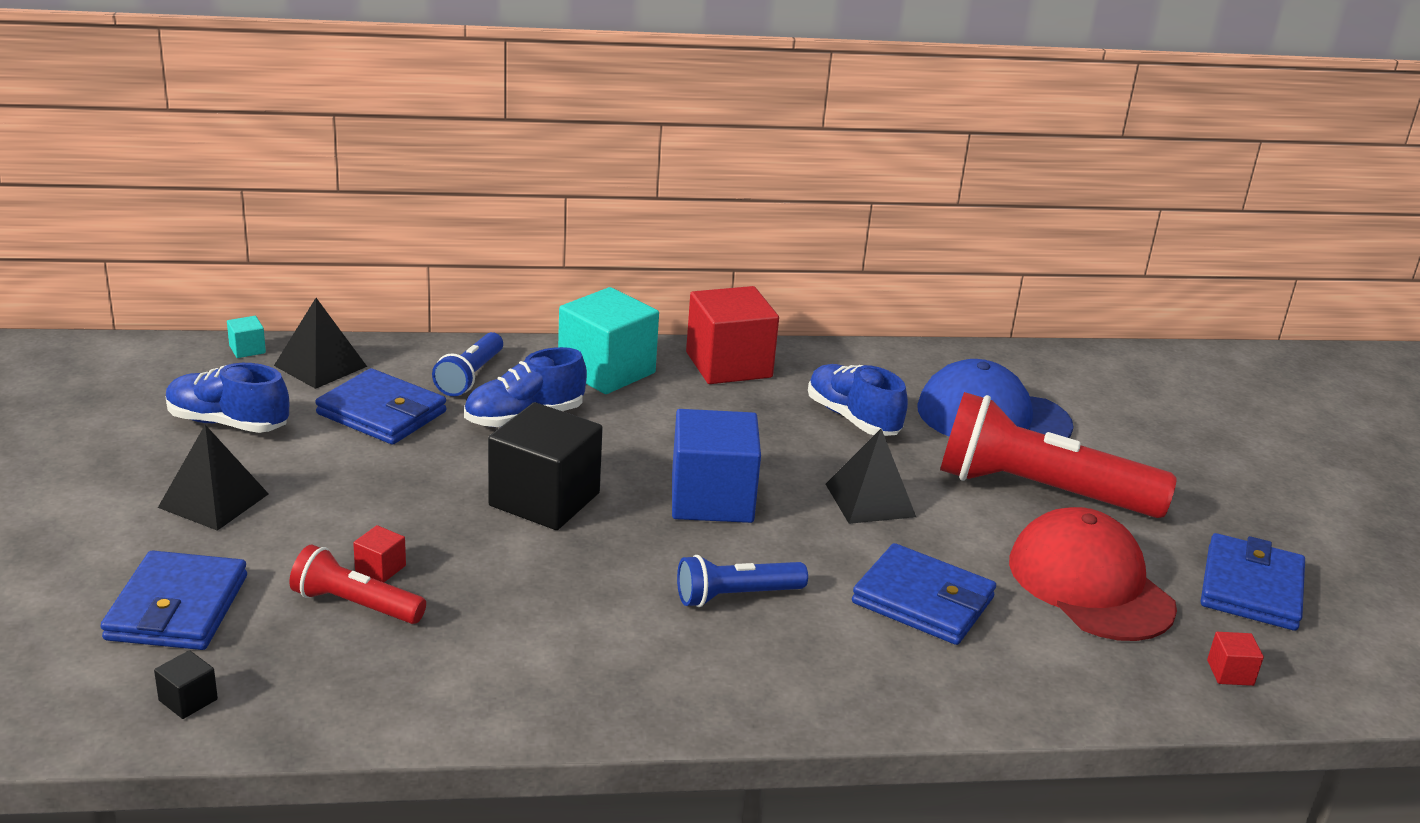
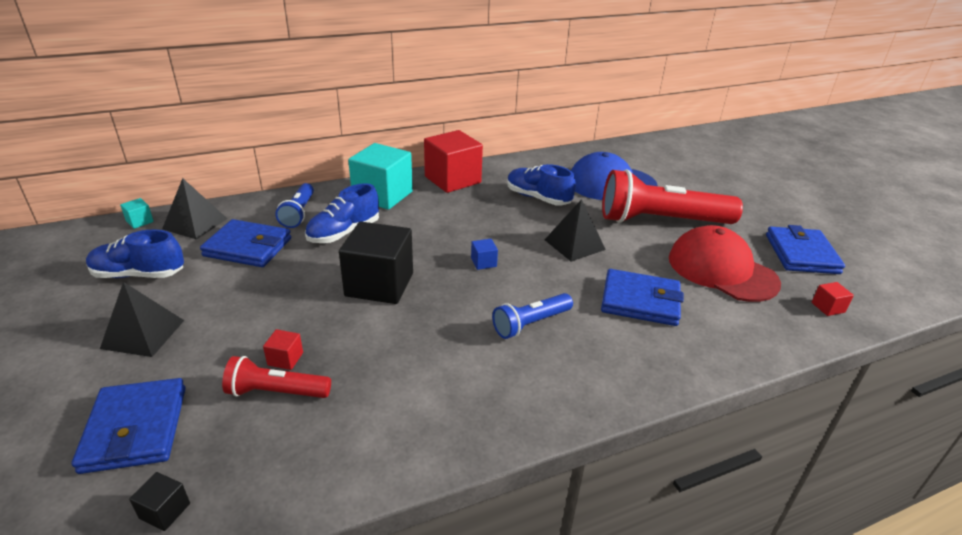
camera: 15 degrees left, 5 degrees up
blue cube [672,409,761,523] -> blue cube [471,239,498,270], size x0.41

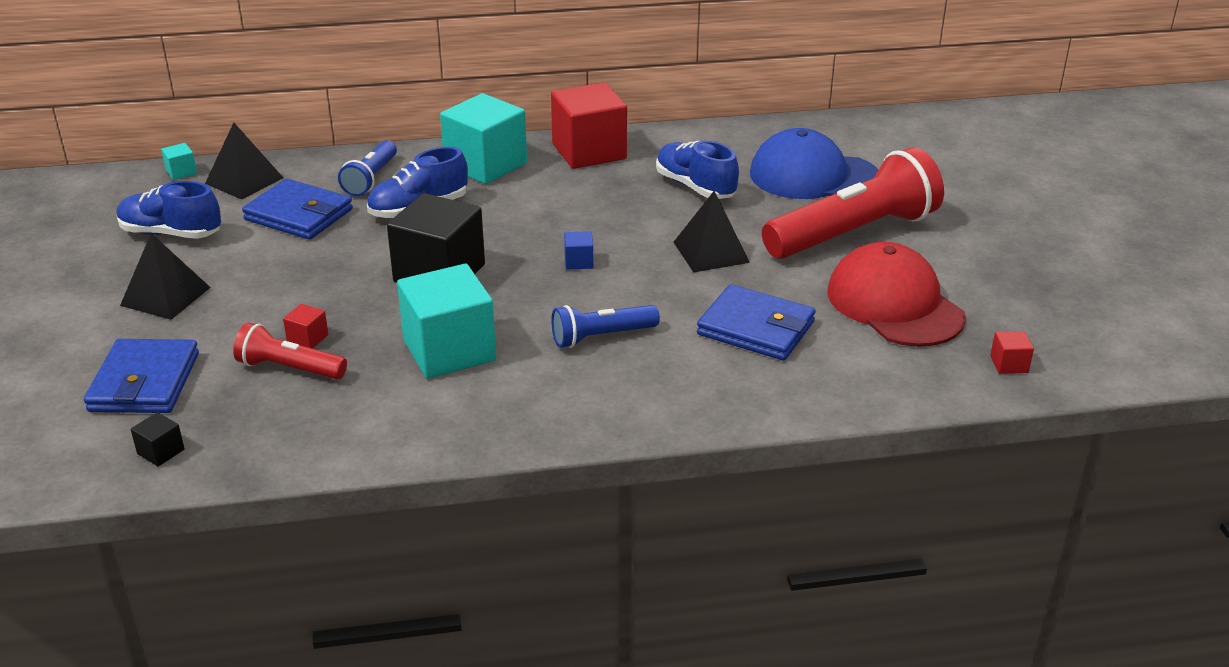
camera: 15 degrees right, 0 degrees up
red flashlight [602,169,743,224] -> red flashlight turned 135 degrees clockwise [762,147,944,259]
blue wallet [766,225,845,274] -> none
none -> turquoise cube [397,264,496,379]

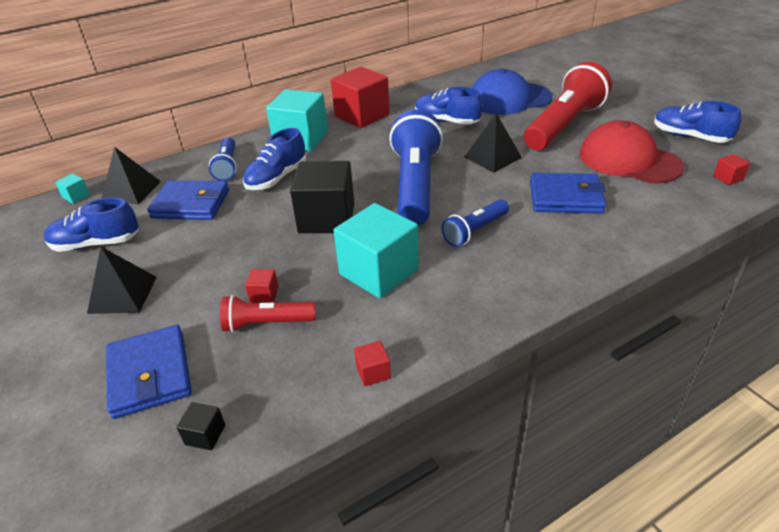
camera: 20 degrees left, 5 degrees up
blue cube [564,231,593,269] -> blue flashlight [389,109,443,226]
none -> red cube [354,341,391,386]
none -> blue shoe [654,101,741,143]

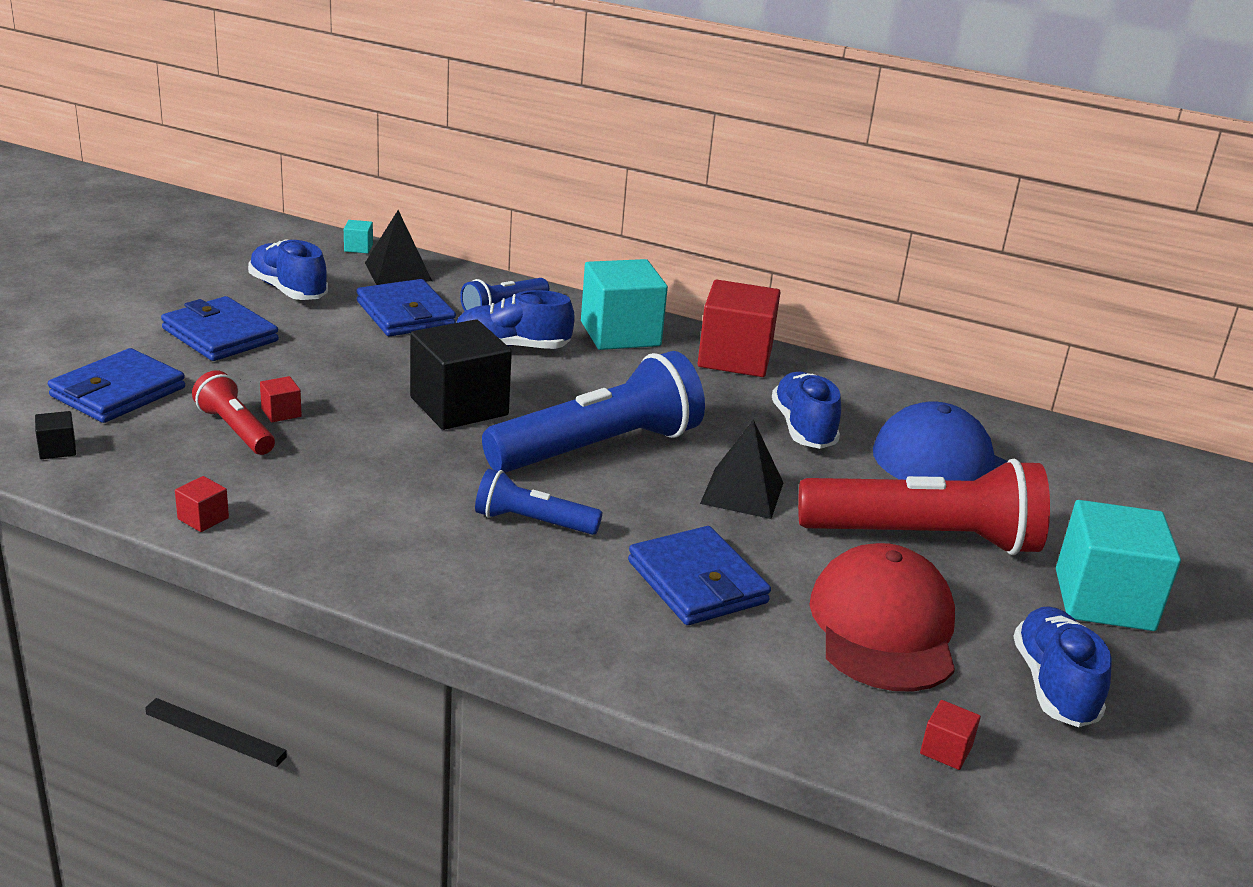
camera: 50 degrees right, 10 degrees down
black pyramid [87,247,157,314] -> blue wallet [161,296,279,361]
turquoise cube [333,203,419,299] -> turquoise cube moved to [1056,500,1181,631]

